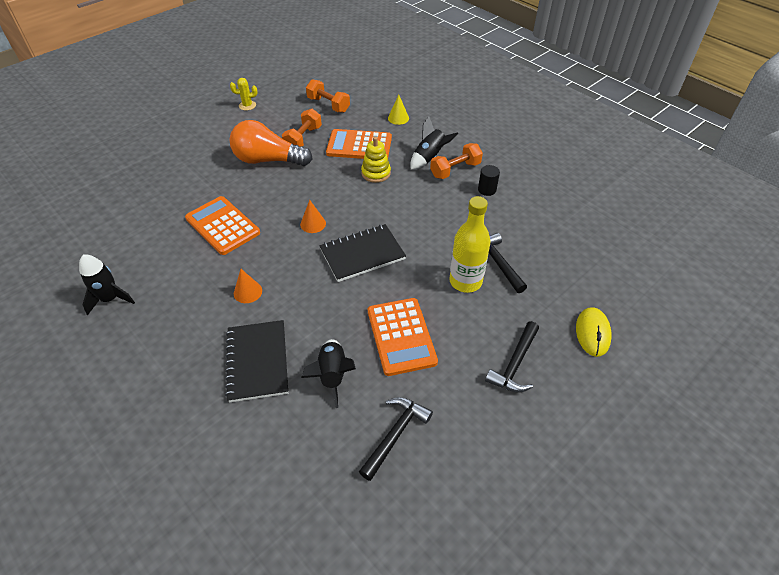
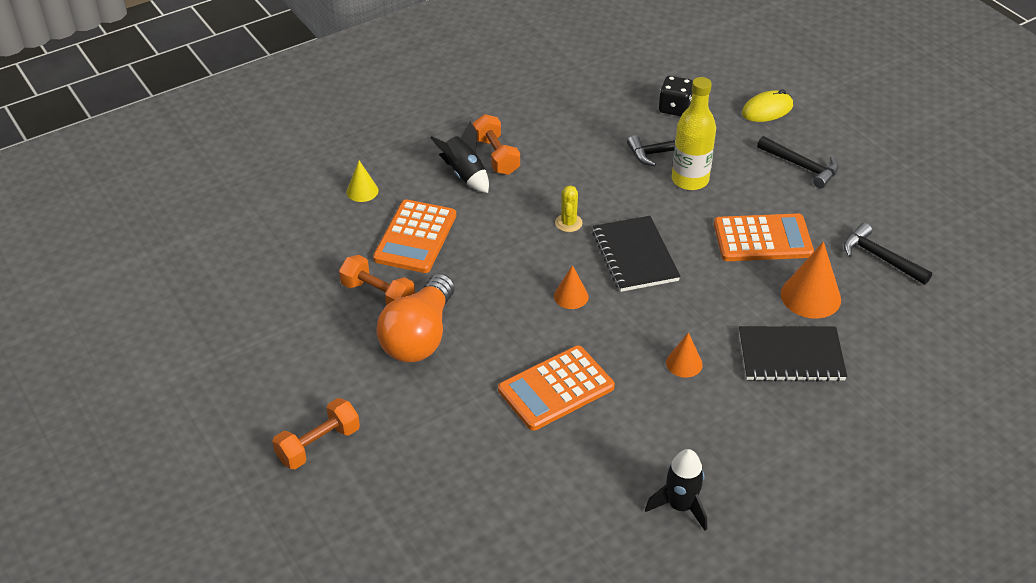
camera: 80 degrees left, 5 degrees down
yellow cactus [230,78,258,111] -> yellow cactus moved to [555,185,583,232]
black rocket [301,339,356,408] -> orange cone [781,242,841,318]
orange dumbbell [306,79,350,113] -> orange dumbbell moved to [272,398,360,469]
yellow stacking toy [361,137,391,183] -> none
black cylinder [478,165,500,196] -> none
yellow mouse [576,307,612,357] -> yellow mouse turned 45 degrees counterclockwise [742,90,793,122]
none -> black dice [659,76,693,116]

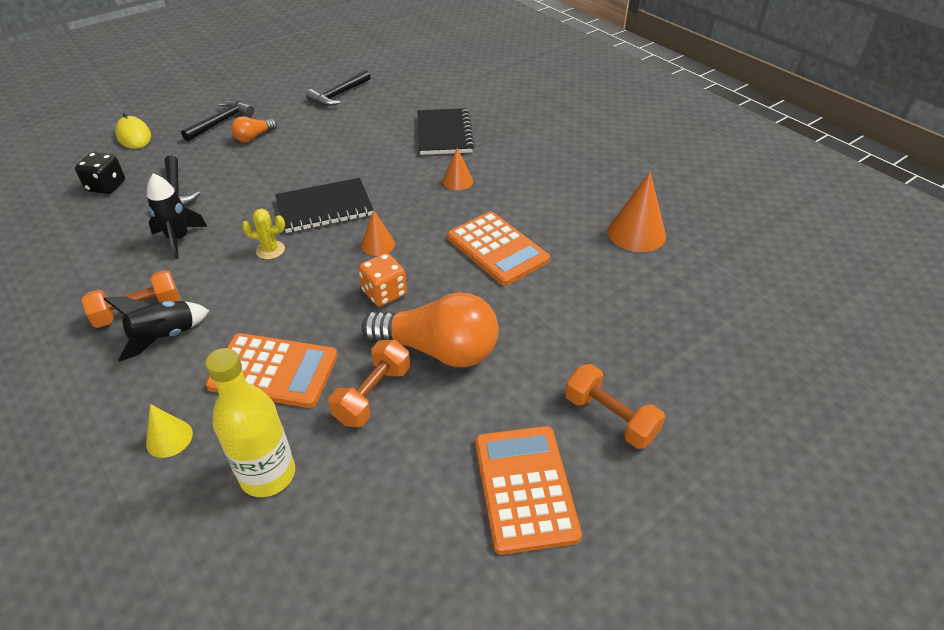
camera: 95 degrees left, 0 degrees up
black rocket [645,449,707,531] -> black rocket moved to [147,173,207,259]
yellow bottle [672,77,716,190] -> yellow bottle moved to [205,348,295,497]
orange calculator [714,214,814,261] -> orange calculator moved to [475,426,582,555]
orange cone [781,242,841,318] -> orange cone moved to [608,172,666,252]
none -> orange light bulb [231,116,277,142]
none -> orange dice [358,253,407,307]

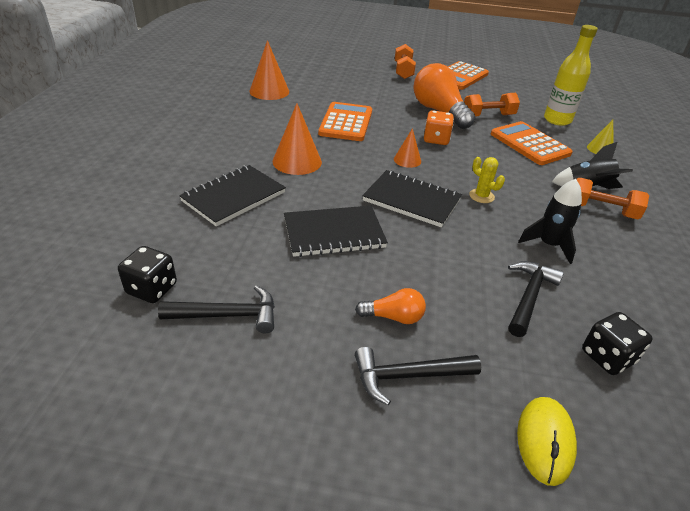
camera: 135 degrees left, 5 degrees down
orange cone [443,148,473,190] -> orange cone [273,103,322,175], size x1.72
none -> black dice [118,246,177,303]
none -> black notebook [284,206,388,257]

